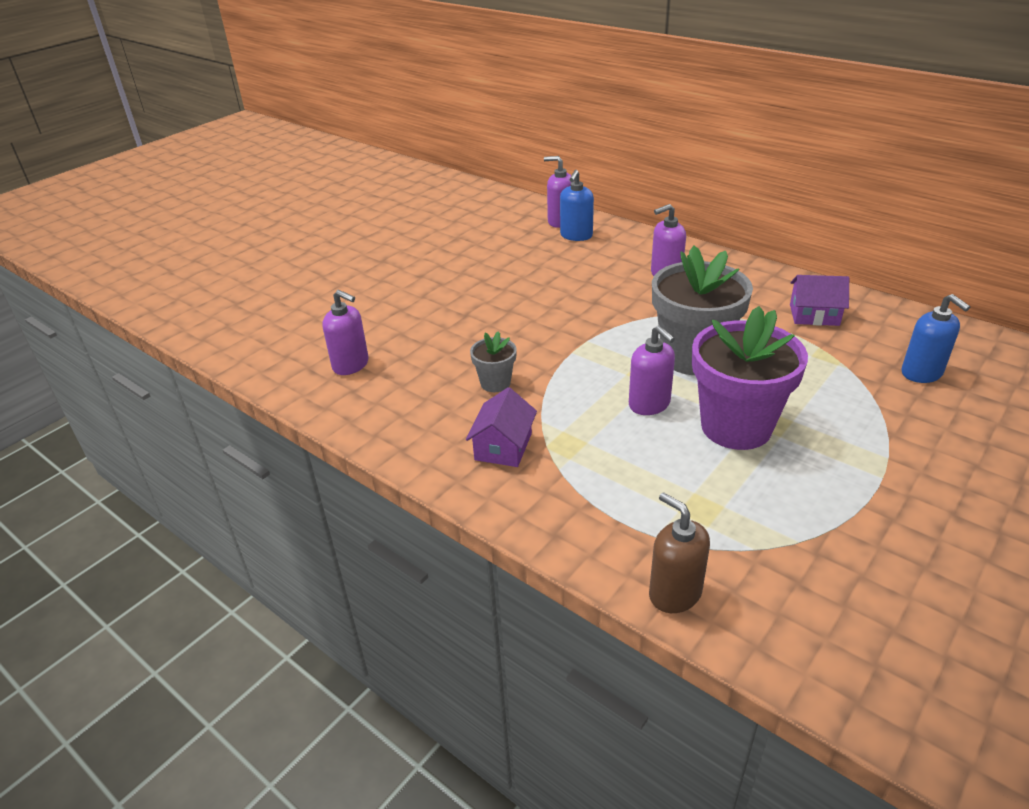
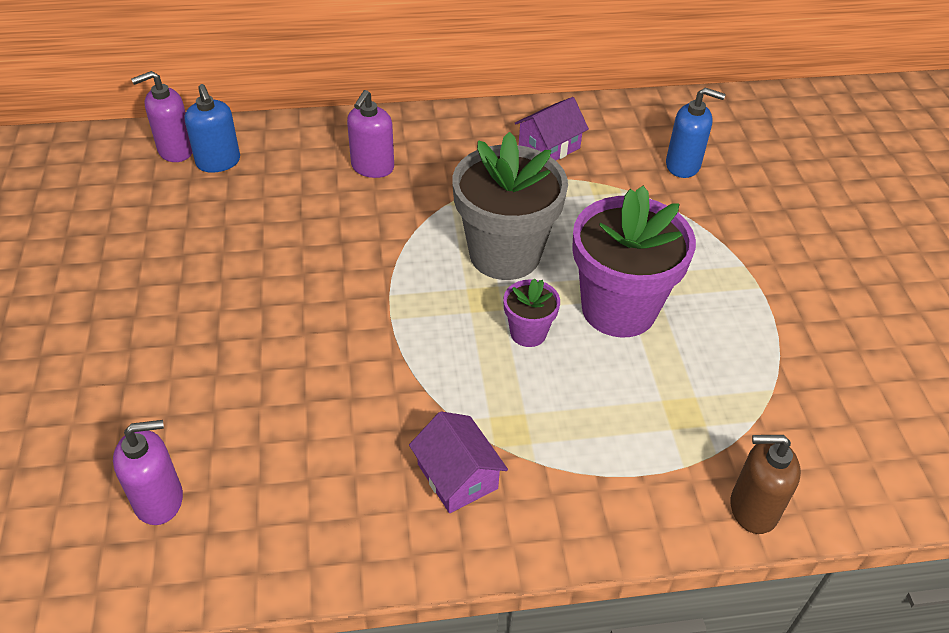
camera: 50 degrees left, 10 degrees up
grey flower pot [470,331,517,392] -> none
purple soap dispenser [629,325,675,415] -> purple flower pot [503,279,560,347]

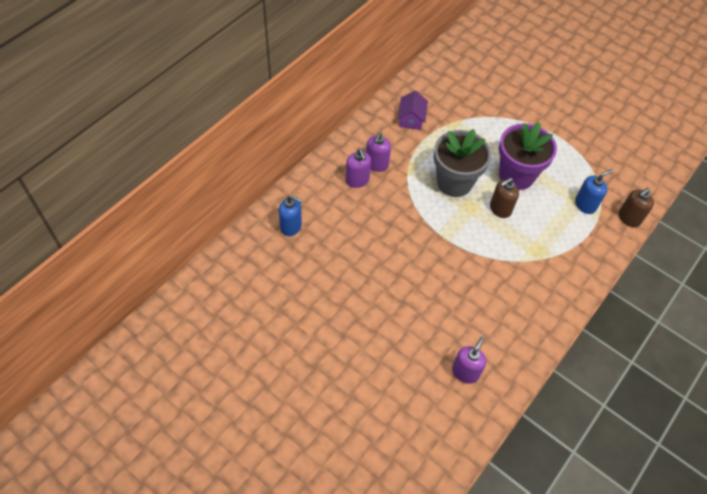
camera: 45 degrees left, 10 degrees up
purple soap dispenser [131,71,193,162] -> purple soap dispenser moved to [366,132,391,172]
purple house [409,411,508,513] -> none
purple flower pot [503,279,560,347] -> brown soap dispenser [490,178,519,218]
blue soap dispenser [666,88,726,178] -> blue soap dispenser moved to [575,169,613,214]

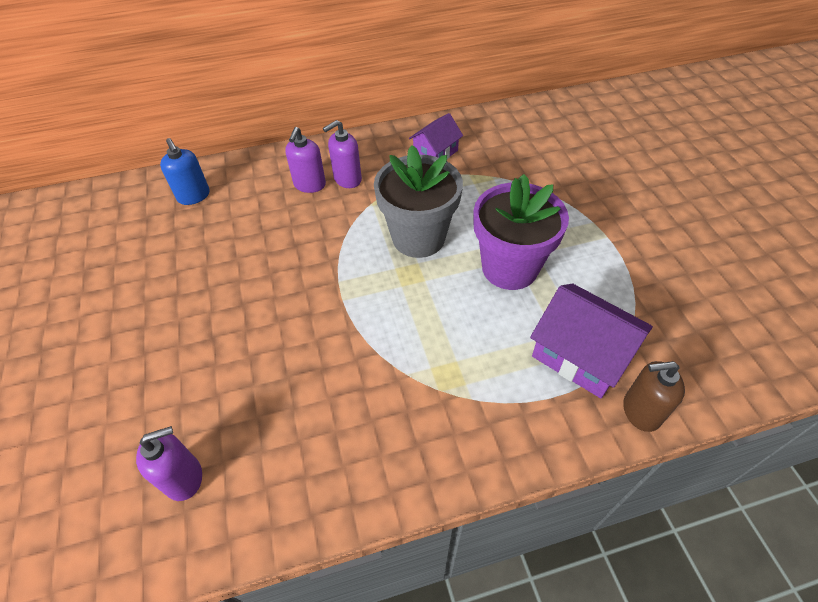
camera: 40 degrees right, 5 degrees down
brown soap dispenser [490,178,519,218] -> none
blue soap dispenser [575,169,613,214] -> purple house [530,283,653,398]

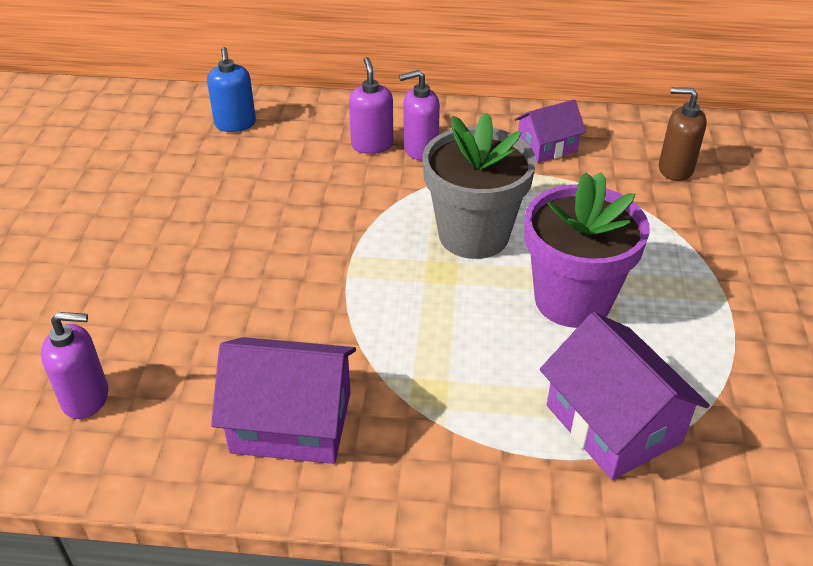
camera: 20 degrees right, 10 degrees down
purple soap dispenser [285,127,326,193] -> purple soap dispenser turned 135 degrees clockwise [349,57,393,154]
brown soap dispenser [623,361,685,432] -> brown soap dispenser moved to [659,87,707,181]
none -> purple house [211,337,356,464]

